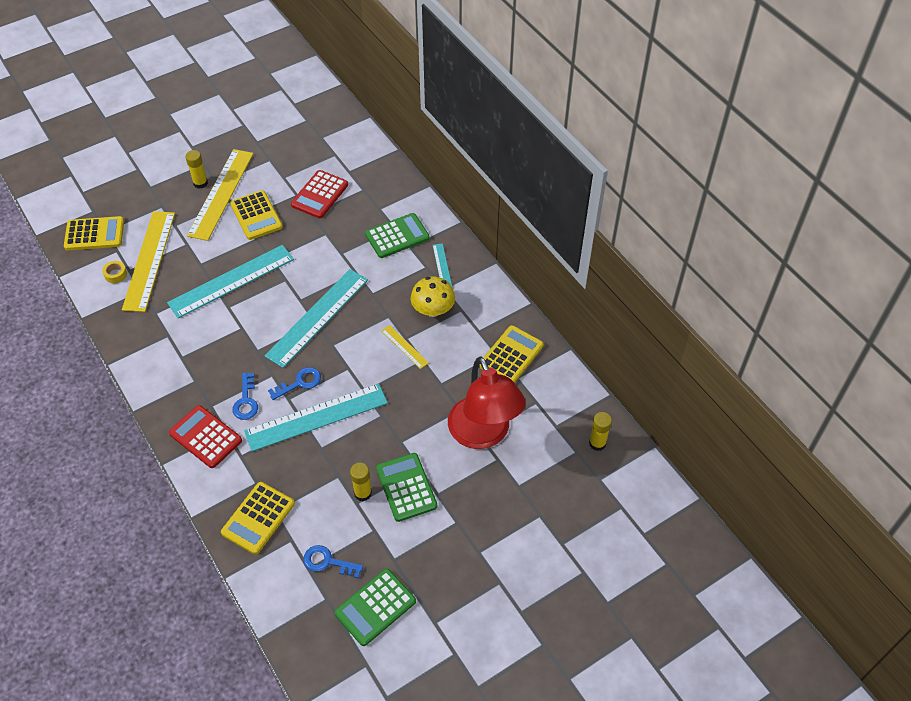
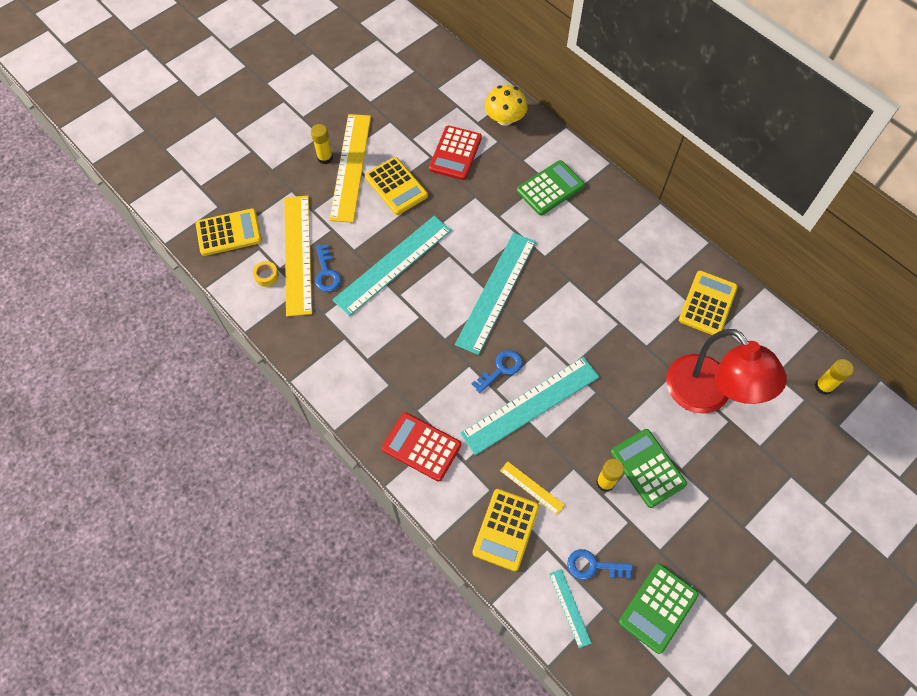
camera: 10 degrees left, 10 degrees up
blue key [232,373,258,420] -> blue key moved to [315,244,341,292]
yellow ruler [382,325,429,369] -> yellow ruler moved to [500,461,565,515]
yellow mushroom [411,277,455,317] -> yellow mushroom moved to [485,85,528,126]
turquoise ruler [433,243,452,287] -> turquoise ruler moved to [549,569,592,648]

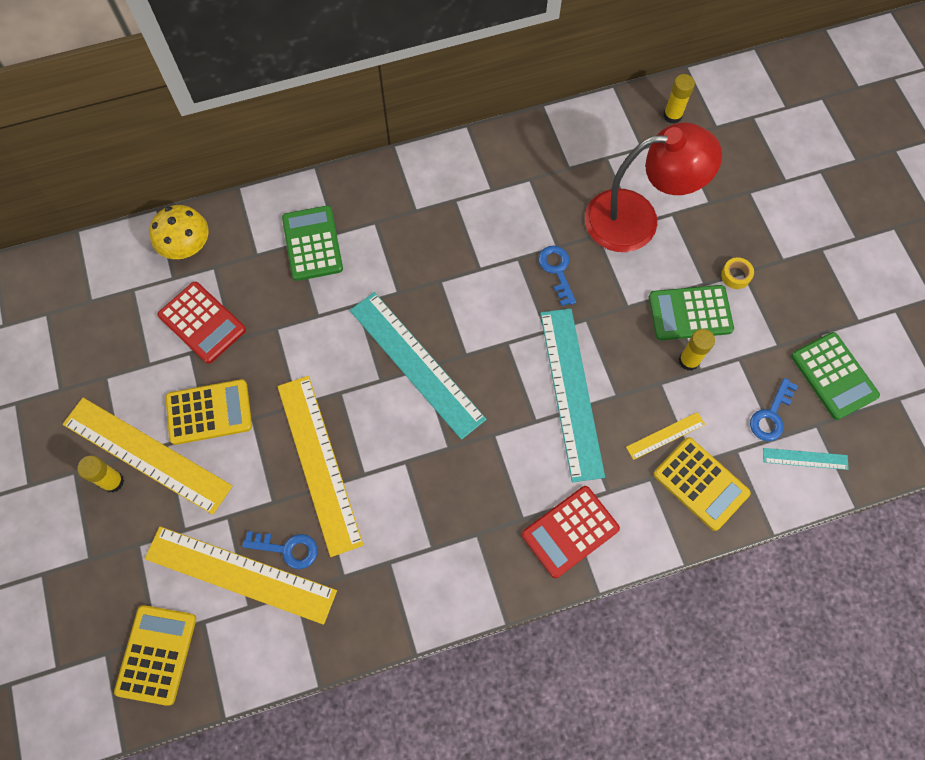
camera: 65 degrees left, 5 degrees up
yellow tape [253,261,279,287] -> yellow tape moved to [721,258,754,289]
turquoise ruler [333,216,451,316] -> yellow ruler [277,376,363,557]
blue key [472,350,522,393] -> blue key moved to [538,245,576,306]
yellow calculator [679,271,738,335] -> none

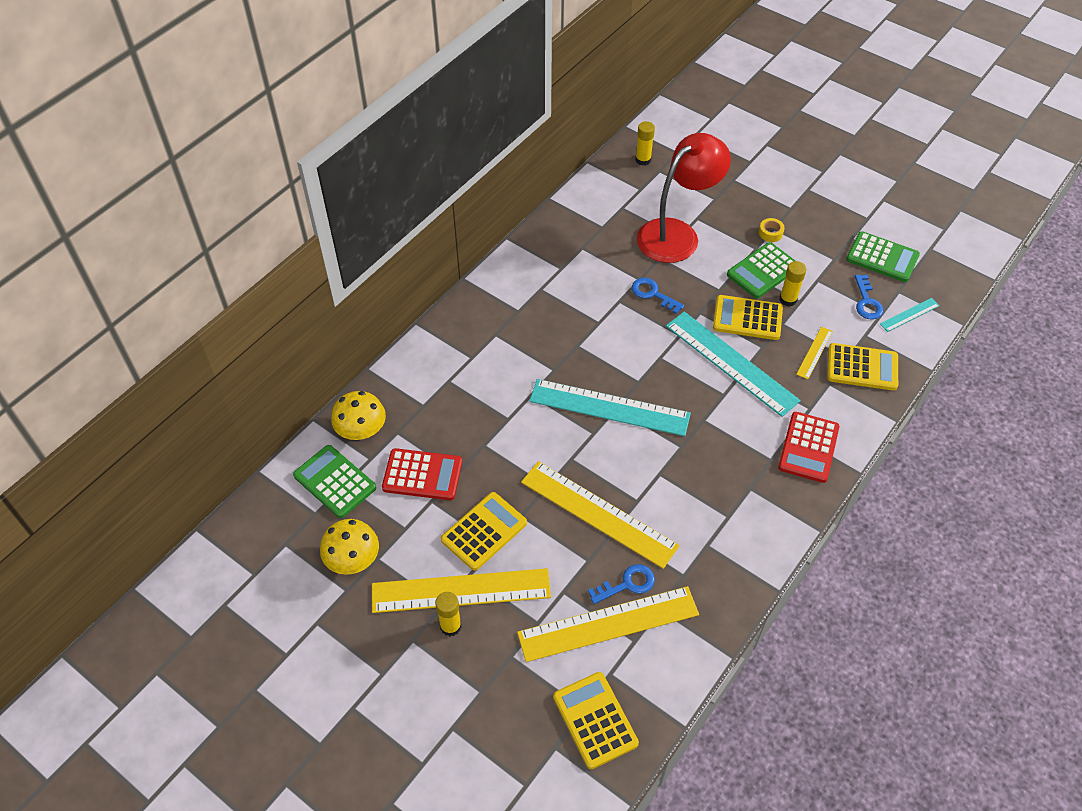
camera: 35 degrees left, 15 degrees down
green calculator [282,206,343,281] -> green calculator moved to [293,445,376,518]
none -> yellow mushroom [320,519,379,575]
none -> yellow calculator [713,295,783,340]

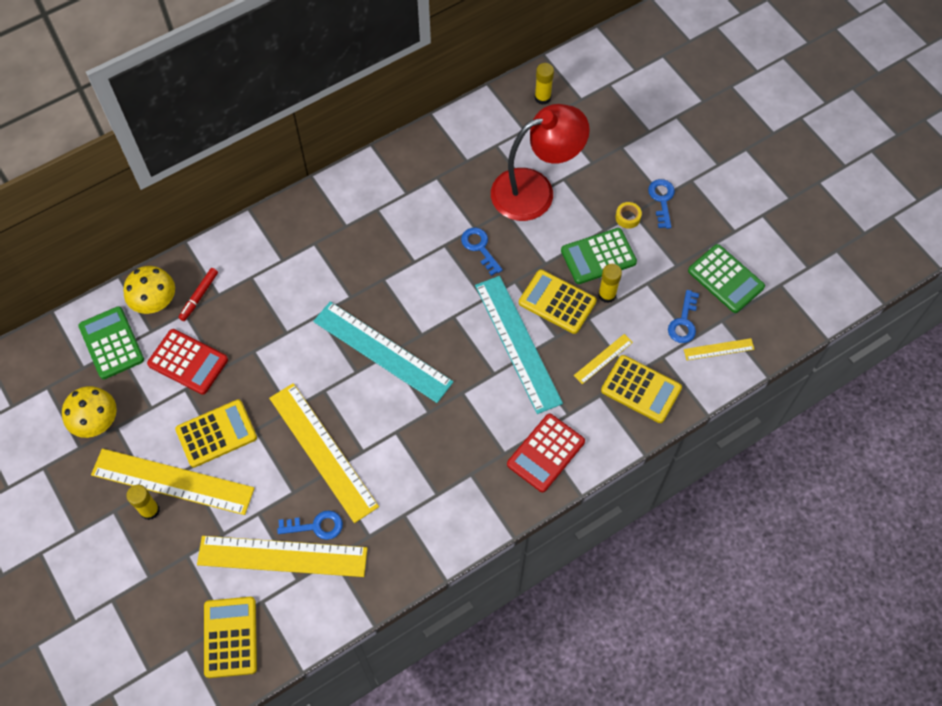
camera: 20 degrees right, 10 degrees up
turquoise ruler [880,298,940,332] -> yellow ruler [684,338,755,360]
none -> red marker [178,268,218,321]
none -> blue key [648,179,675,229]

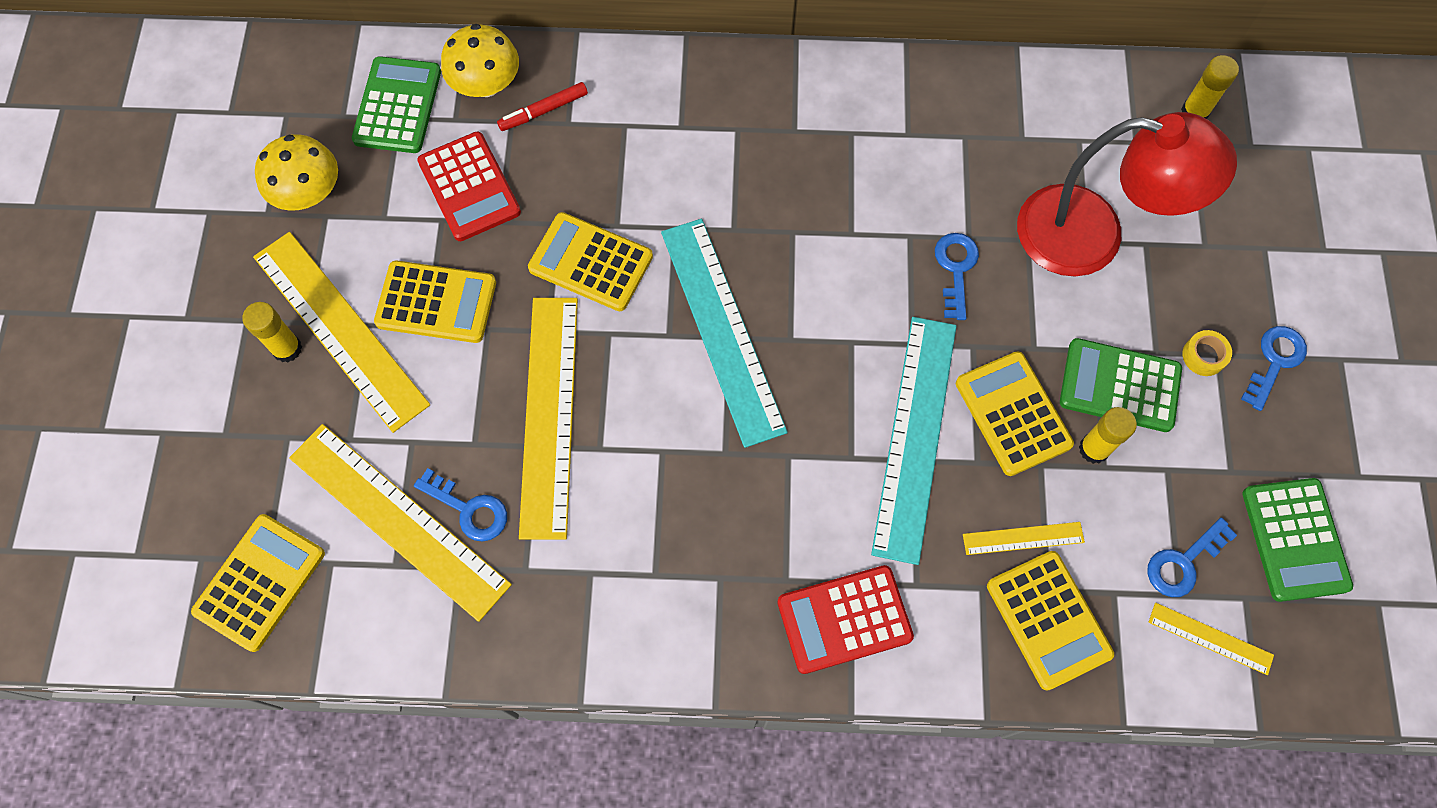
camera: 35 degrees right, 5 degrees up
none -> yellow calculator [528,212,653,311]

